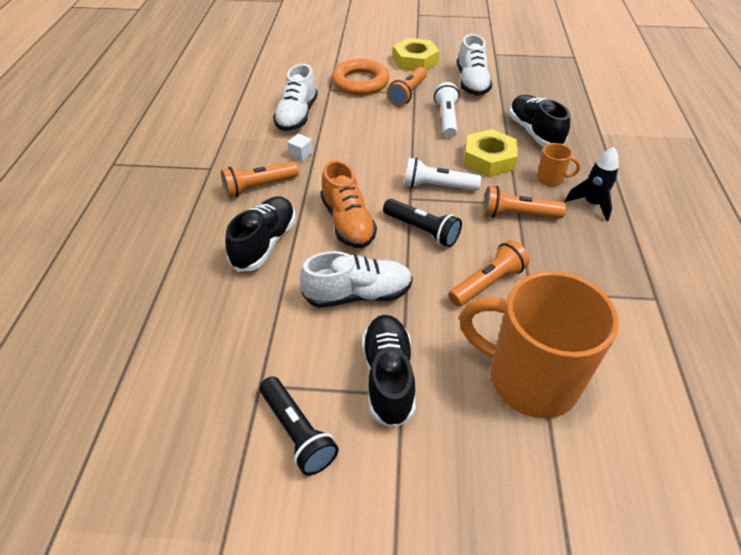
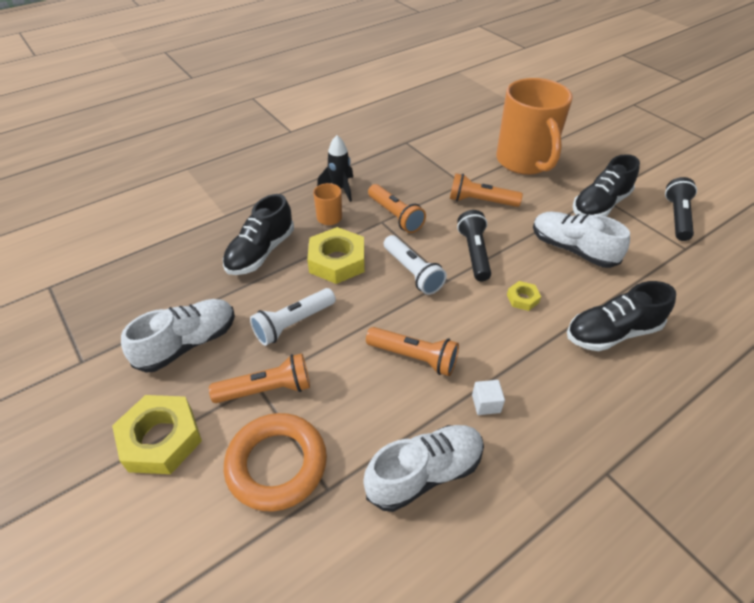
camera: 130 degrees left, 0 degrees up
orange flashlight [221,162,299,198] -> orange flashlight moved to [366,327,459,376]
orange shoe [321,160,377,248] -> yellow nut [507,281,541,311]

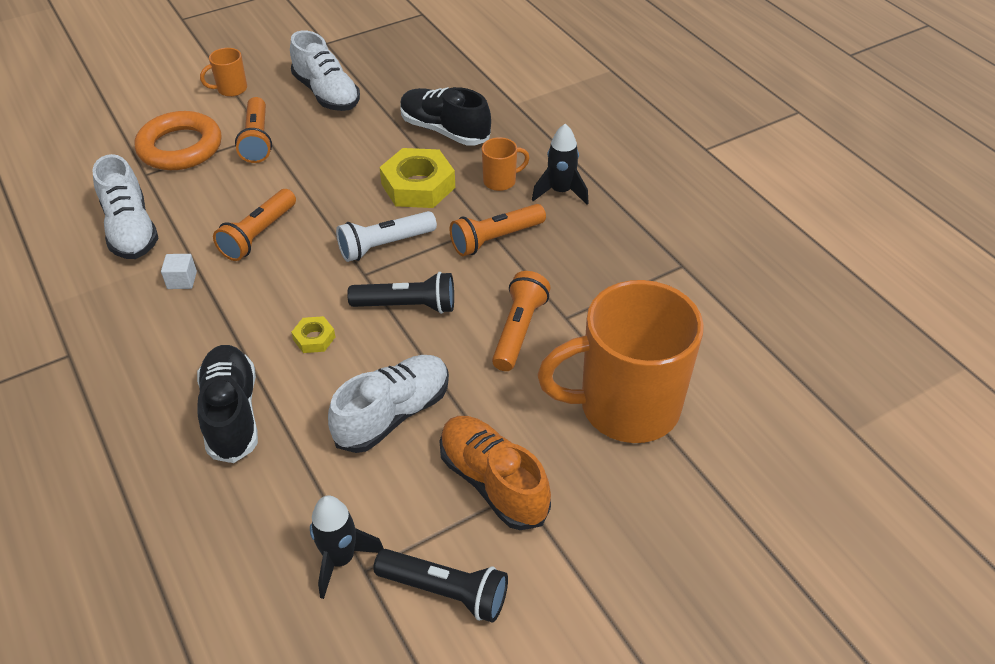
camera: 95 degrees right, 0 degrees up
yellow nut [112,395,202,474] -> orange mug [200,48,247,97]
white flashlight [250,288,336,346] -> none
black shoe [573,154,640,216] -> orange shoe [440,416,551,530]
none -> black rocket [310,495,384,599]

